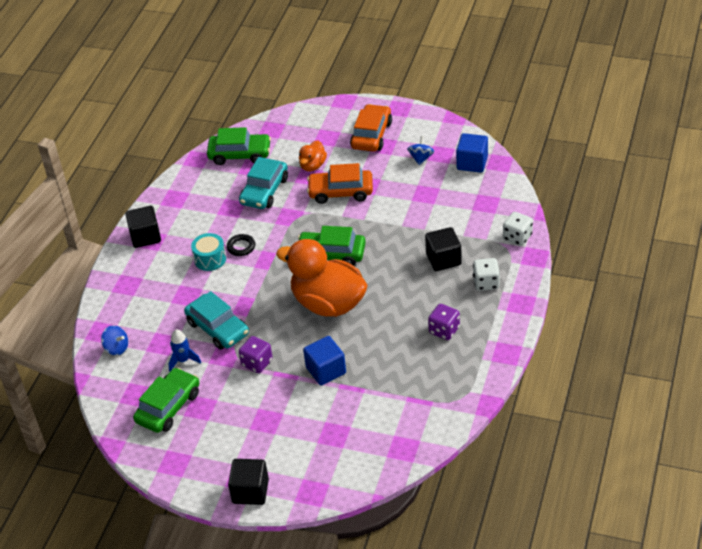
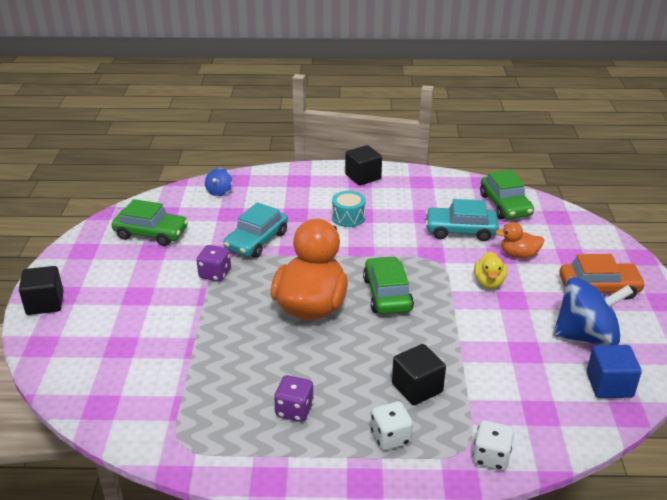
camera: 70 degrees right, 10 degrees down
blue rocket [169,329,201,372] -> none
black ring [227,234,255,256] -> none
blue cube [303,336,346,385] -> none
orange car [307,163,373,204] -> yellow duck [474,252,507,289]
blue spinning top [407,136,434,165] -> blue spinning top [553,277,633,345], size x2.22

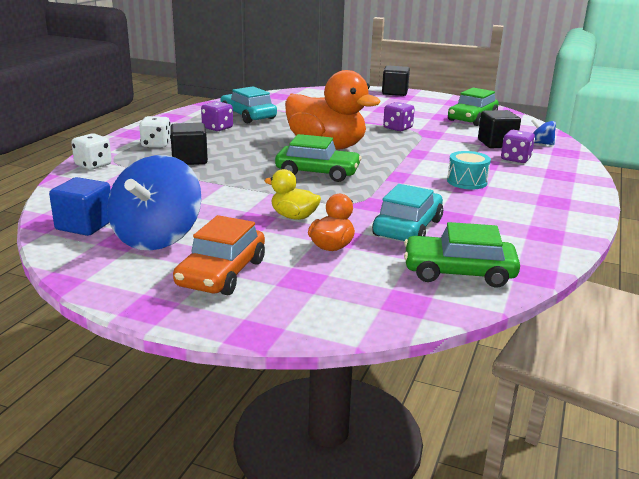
camera: 110 degrees right, 10 degrees down
turquoise car [223,202,288,258] -> turquoise car moved to [220,86,277,123]
black cube [345,145,382,186] -> black cube moved to [478,110,521,148]
none -> purple dice [501,130,535,163]

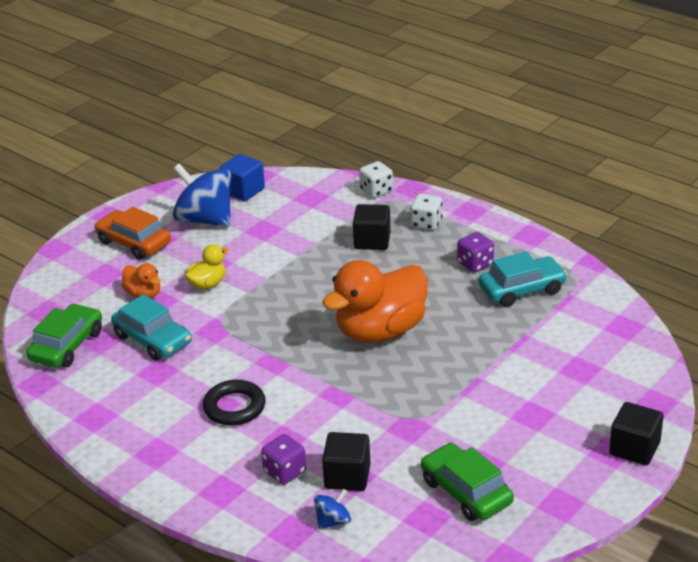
camera: 110 degrees right, 10 degrees up
green car [275,134,362,182] -> none
purple dice [383,102,415,131] -> none
turquoise drum [447,151,491,189] -> black ring [203,380,266,426]

